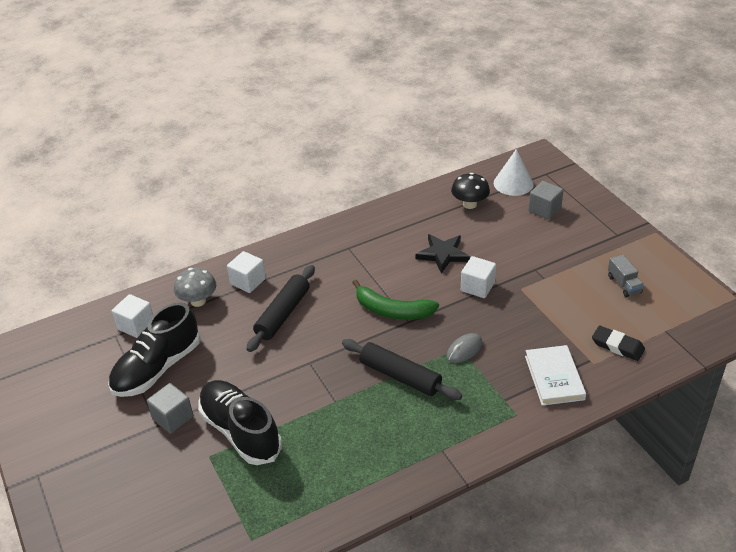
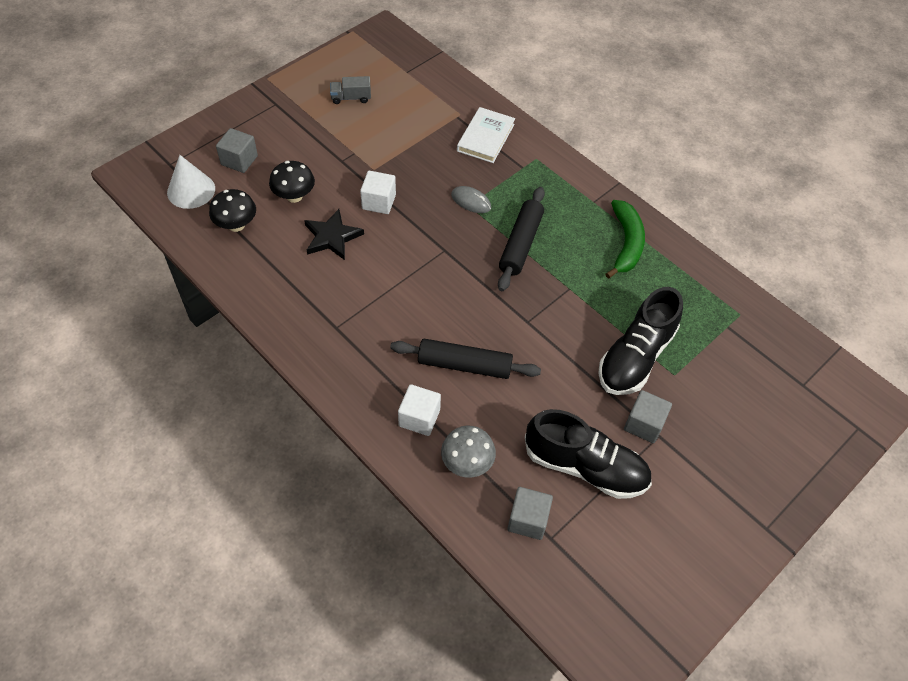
camera: 110 degrees left, 15 degrees up
white cube [112,294,153,338] -> grey cube [507,487,553,540]
green banana [352,280,439,320] -> green banana moved to [606,200,645,279]
white book [525,345,586,406] -> white book turned 45 degrees counterclockwise [457,107,515,163]
black eraser [592,326,645,361] -> none
grey truck [608,255,644,297] -> grey truck turned 150 degrees counterclockwise [330,76,371,104]
none -> black mushroom [269,161,315,203]

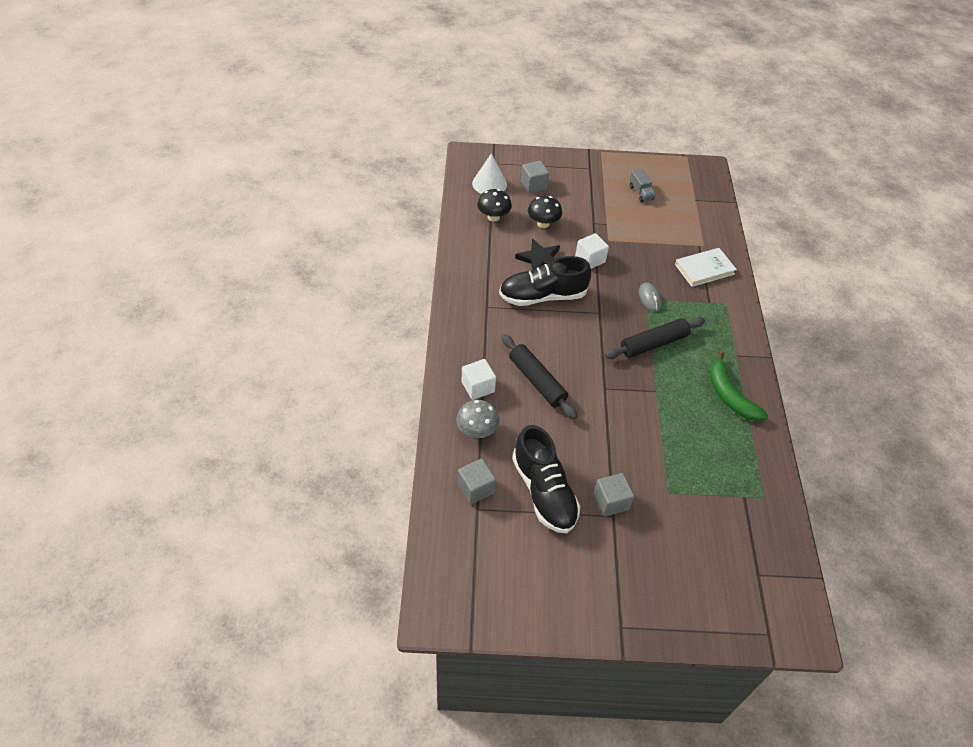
camera: 45 degrees right, 5 degrees down
grey truck [330,76,371,104] -> grey truck turned 150 degrees counterclockwise [630,169,656,202]
black shoe [598,287,683,395] -> black shoe moved to [499,256,591,306]
green banana [606,200,645,279] -> green banana turned 105 degrees clockwise [710,351,768,421]

